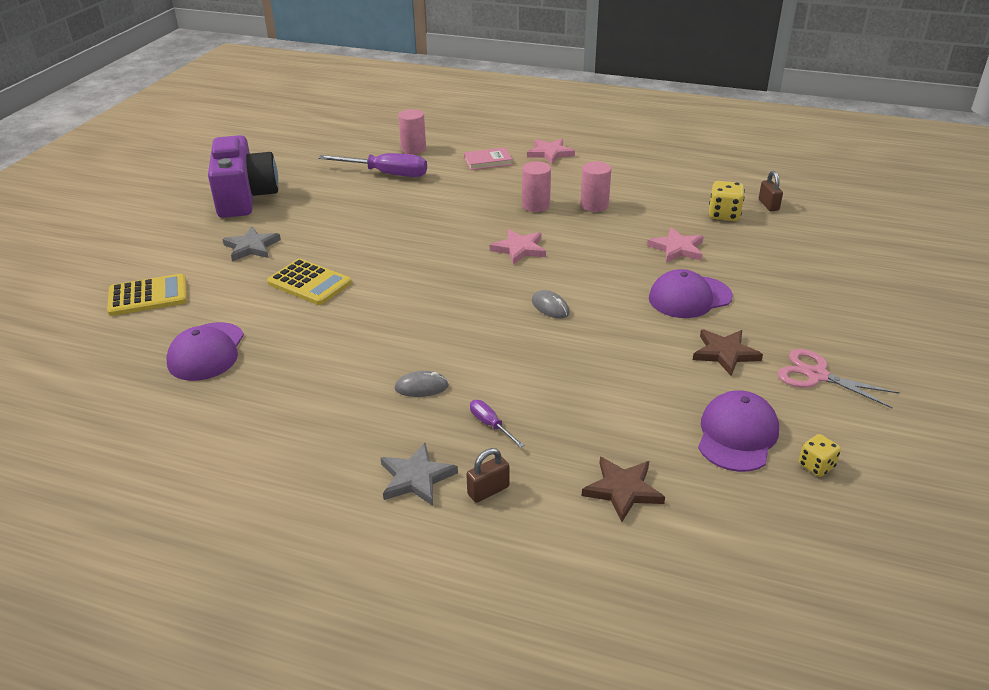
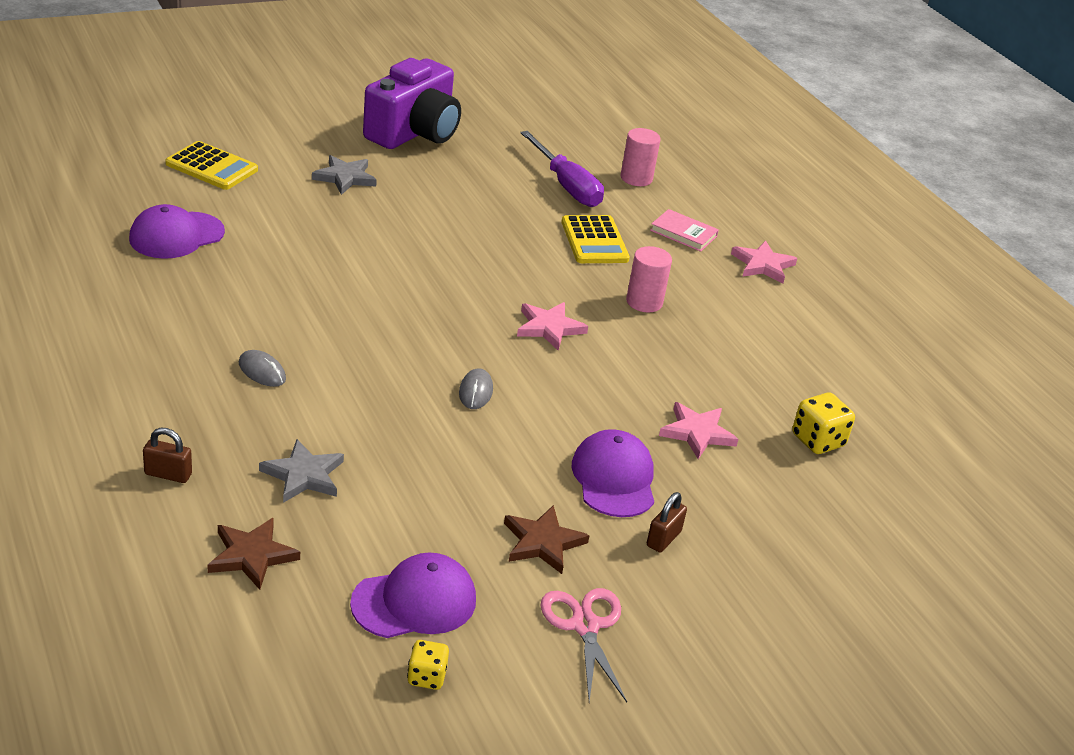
camera: 40 degrees right, 0 degrees up
yellow calculator [267,259,352,305] -> yellow calculator moved to [561,215,630,263]
grey star [381,443,458,506] -> grey star moved to [259,439,344,503]
purple screwdriver [470,400,524,448] -> none
pink cylinder [580,161,612,212] -> none
purple cap [649,269,733,318] -> purple cap turned 60 degrees clockwise [572,429,654,517]
brown padlock [759,171,783,211] -> brown padlock moved to [647,492,687,552]

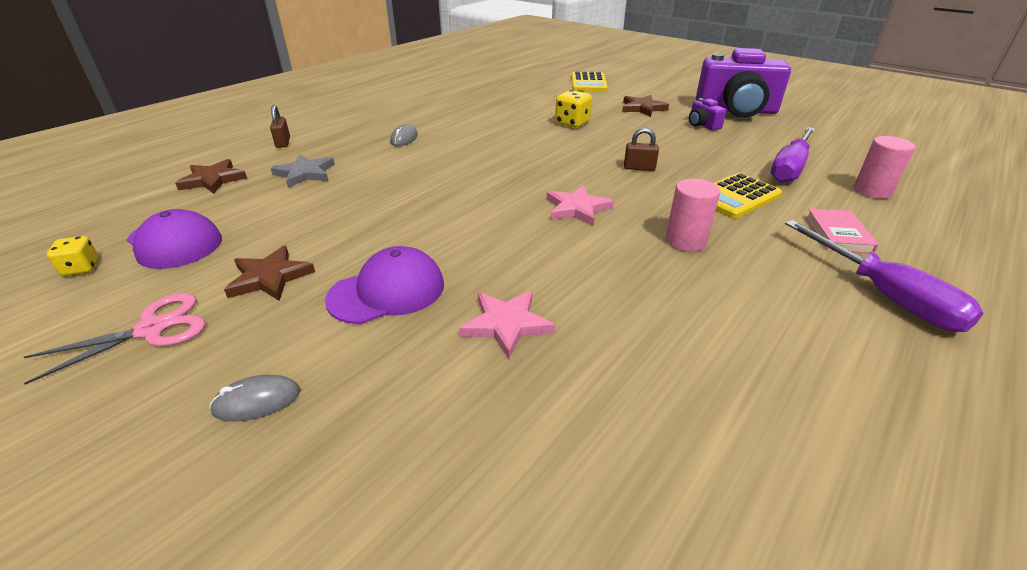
camera: 70 degrees right, 0 degrees up
purple cap [129,204,225,259] -> none
grey star [312,155,377,195] -> brown star [622,95,669,117]
grey mouse [459,368,493,409] -> grey mouse moved to [209,375,300,421]
brown padlock [647,492,687,552] -> brown padlock moved to [624,128,659,171]
pink star [731,240,797,283] -> purple screwdriver [785,220,984,332]
yellow dice [792,393,855,454] -> yellow dice moved to [555,90,592,128]
none -> purple camera [689,98,726,131]

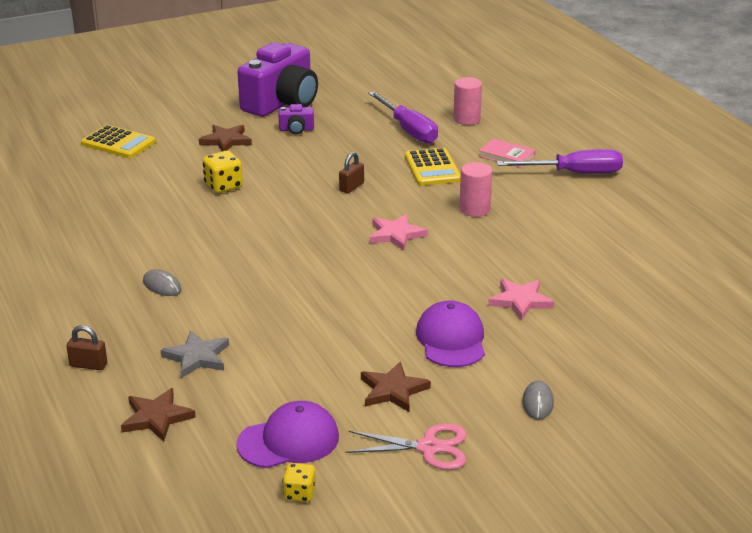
camera: 65 degrees left, 5 degrees down
pink scissors [24,293,206,385] -> pink scissors turned 105 degrees clockwise [346,424,467,470]

